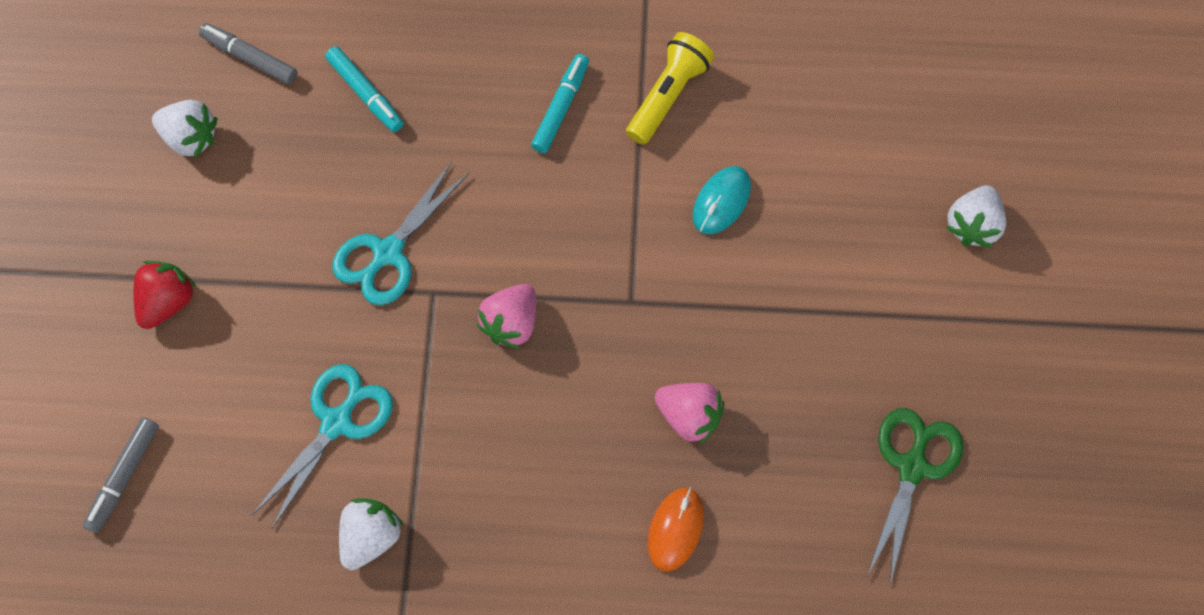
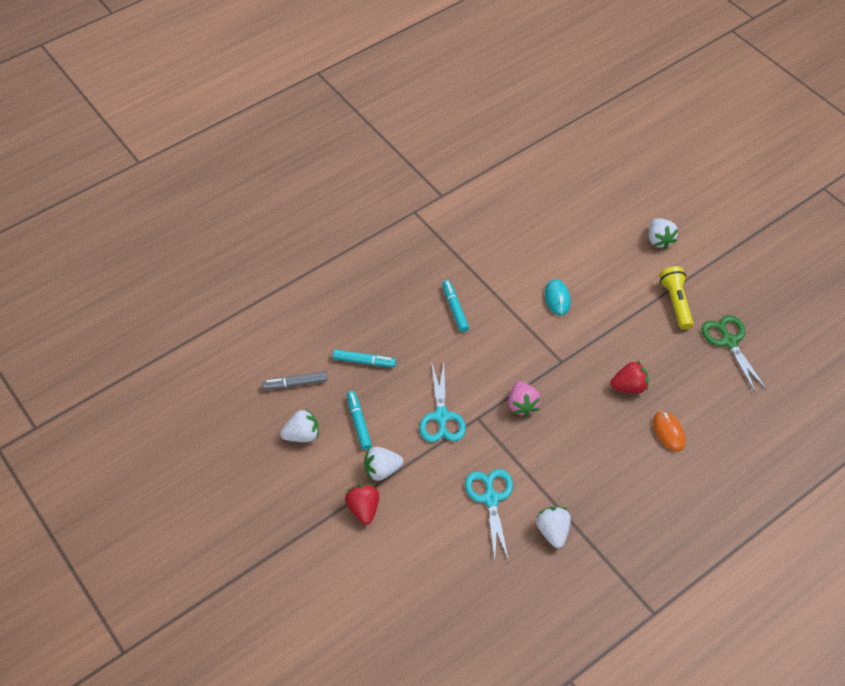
camera: 40 degrees left, 15 degrees down
grey marker [83,417,159,533] -> none
yellow flashlight [626,32,714,145] -> yellow flashlight moved to [659,266,694,330]
pink strawberry [655,383,724,445] -> red strawberry [610,360,649,393]
none -> turquoise marker [347,391,372,450]
none -> white strawberry [364,447,403,481]

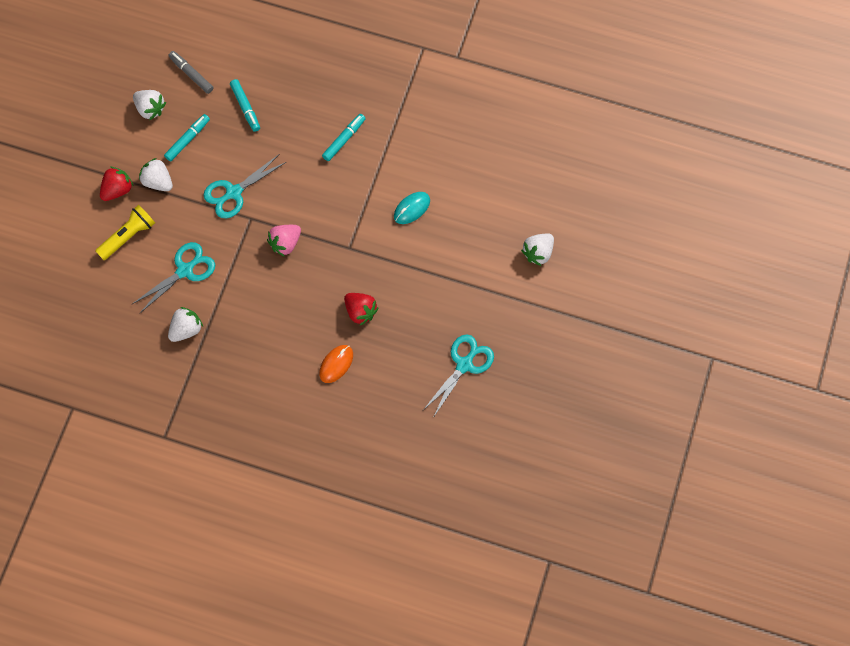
camera: 55 degrees right, 15 degrees up
yellow flashlight [659,266,694,330] -> yellow flashlight moved to [95,205,155,260]
green scissors [701,315,767,392] -> turquoise scissors [423,334,494,418]

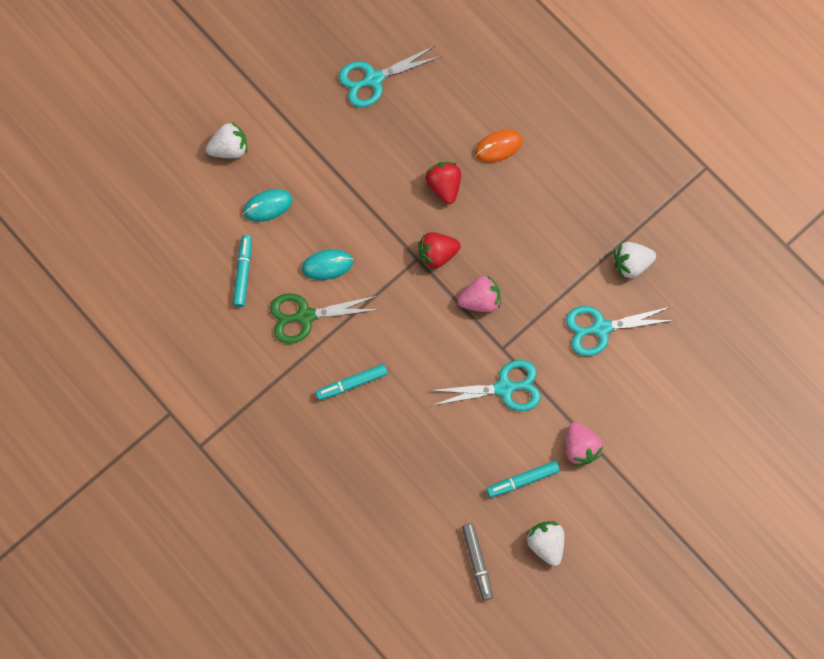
camera: 150 degrees left, 5 degrees up
yellow flashlight [95,205,155,260] -> none
red strawberry [100,167,134,201] -> red strawberry moved to [418,232,460,270]
white strawberry [139,158,173,191] -> pink strawberry [566,422,603,466]
turquoise marker [230,79,260,132] -> turquoise marker moved to [233,235,252,307]
none -> turquoise mouse [243,189,293,222]
none -> green scissors [270,294,380,344]

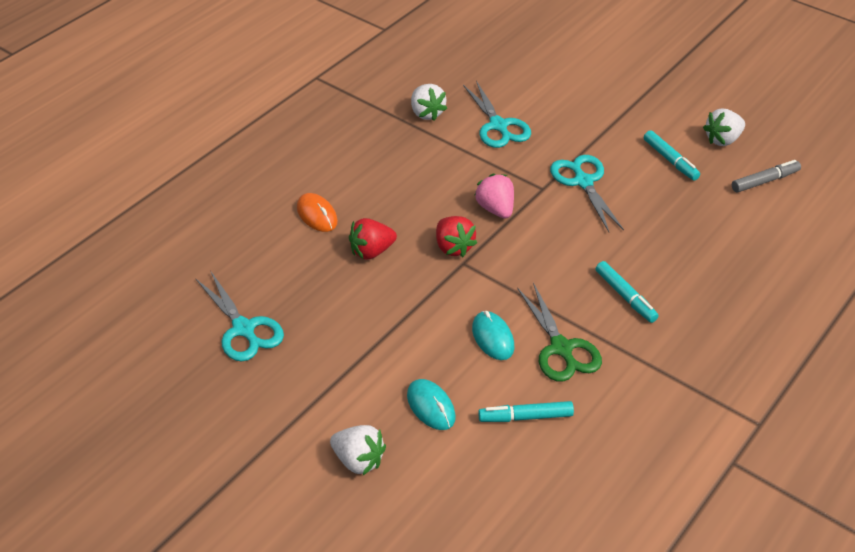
camera: 100 degrees left, 30 degrees down
white strawberry [206,122,247,158] -> white strawberry turned 150 degrees clockwise [330,425,386,475]
pink strawberry [566,422,603,466] -> none

